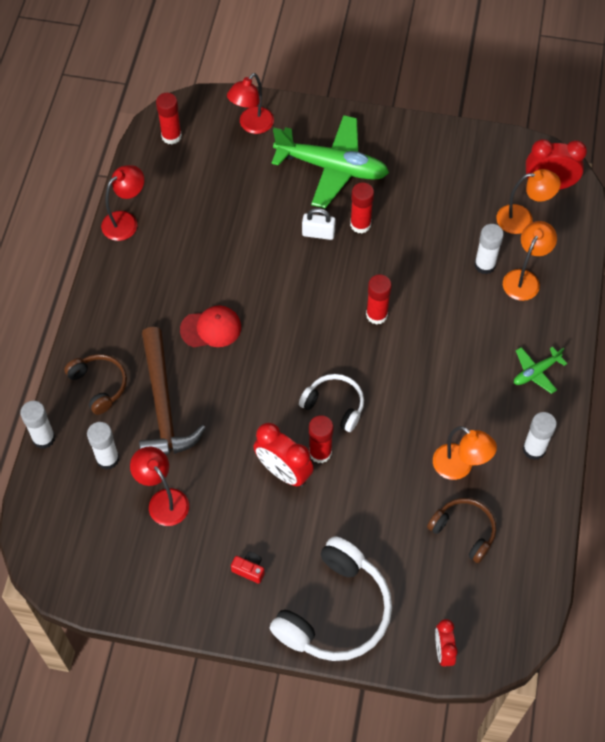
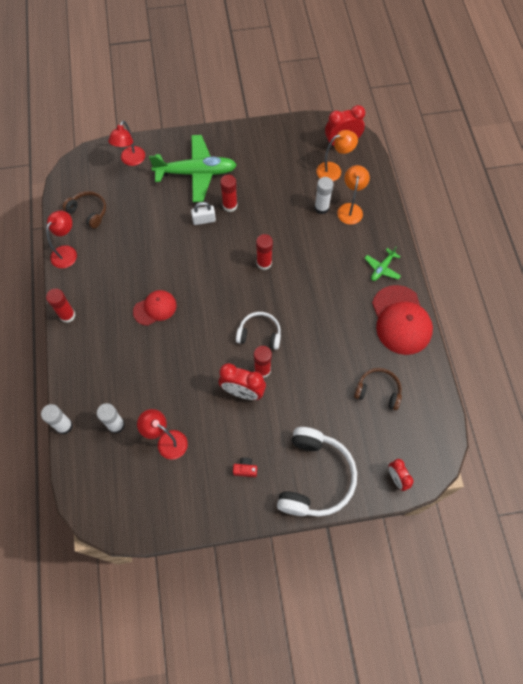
camera: 20 degrees left, 5 degrees up
brown headphones [64,354,127,415] -> brown headphones moved to [62,191,106,229]
brown hammer [139,327,206,455] -> none
red glue stick [156,93,182,144] -> red glue stick moved to [46,288,76,323]
orange lamp [433,426,497,480] -> none
white glue stick [523,412,557,460] -> red cap [372,285,433,355]

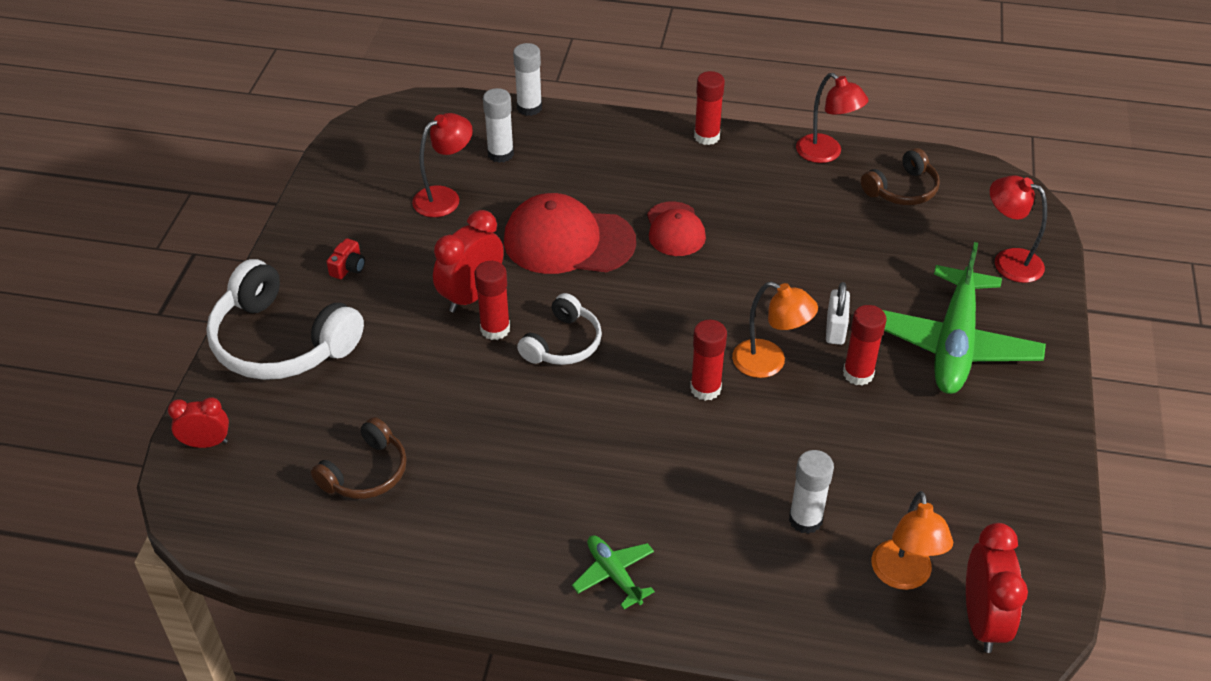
camera: 110 degrees right, 20 degrees down
orange lamp [337,165,370,225] -> orange lamp moved to [732,282,818,378]
red cap [372,285,433,355] -> red cap moved to [504,193,636,274]

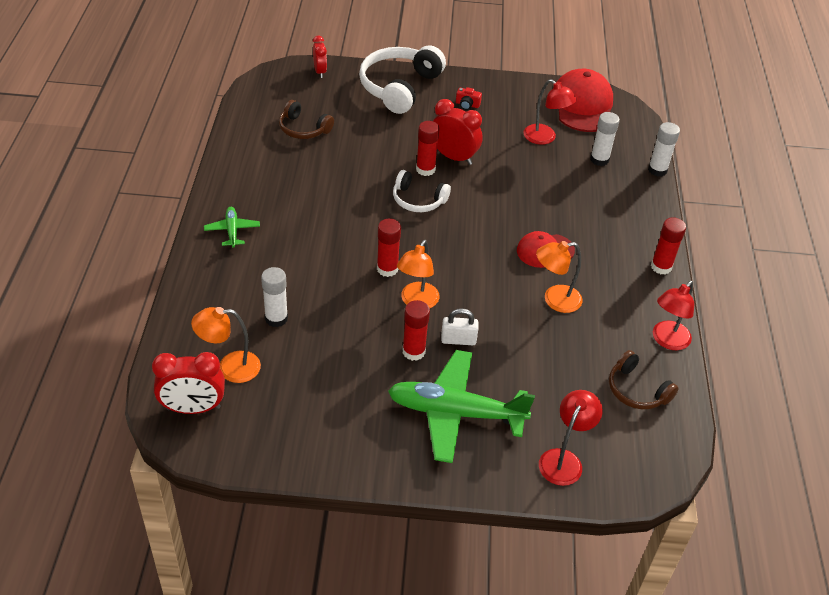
camera: 80 degrees right, 0 degrees up
red cap [504,193,636,274] -> red cap moved to [553,69,613,132]
green plane [572,535,655,609] -> green plane turned 60 degrees counterclockwise [204,207,260,248]
none -> orange lamp [536,241,583,313]

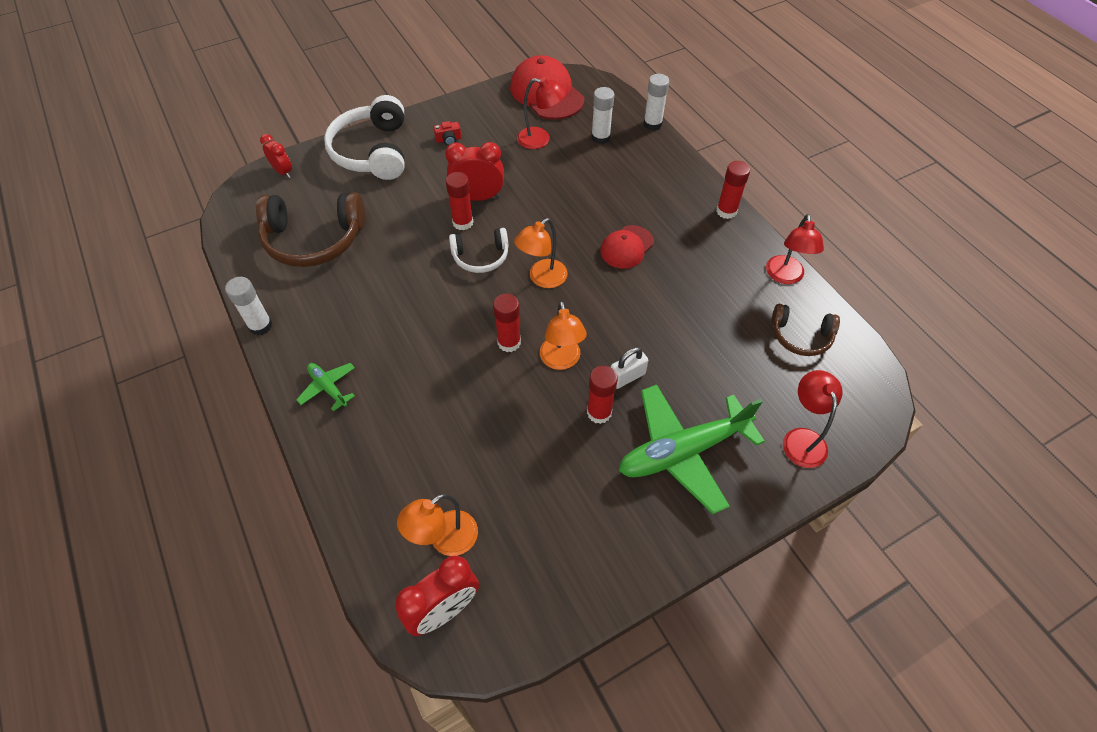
camera: 30 degrees left, 10 degrees up
white glue stick [261,267,288,327] -> white glue stick moved to [225,277,272,335]
brown headphones [279,100,334,139] -> brown headphones [256,192,365,267], size x1.76
orange lamp [536,241,583,313] -> orange lamp moved to [514,218,568,288]

